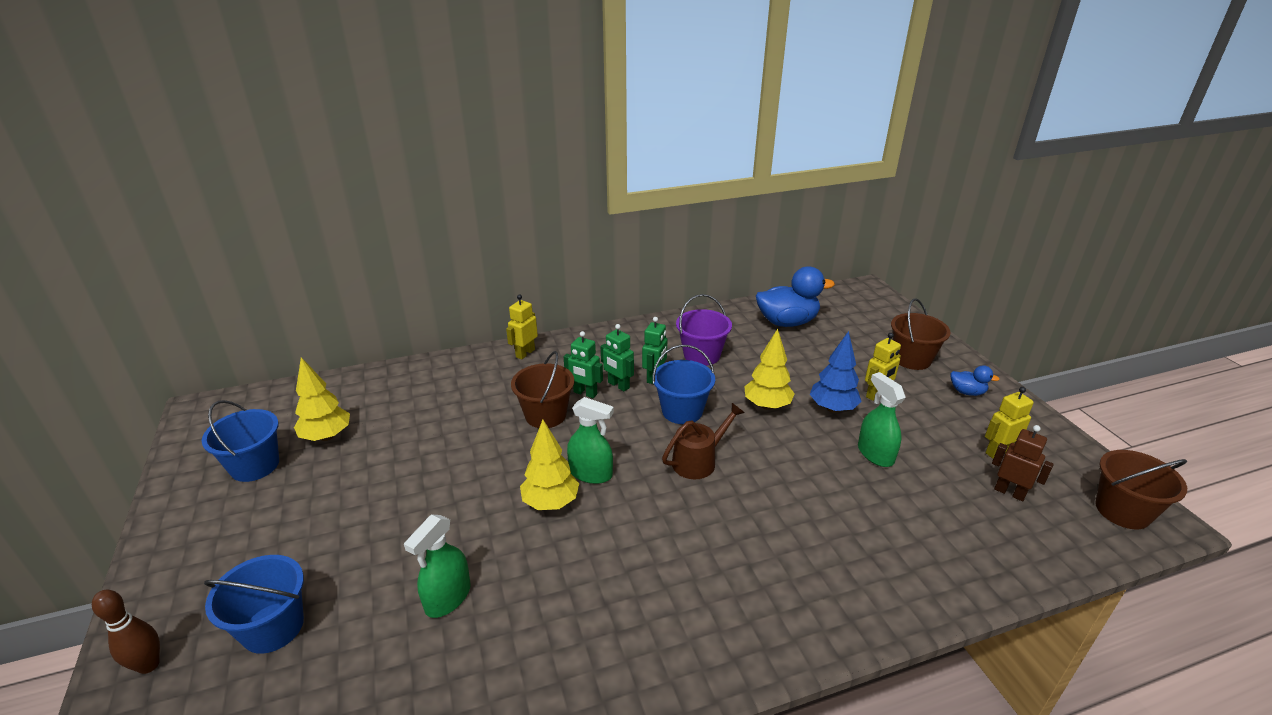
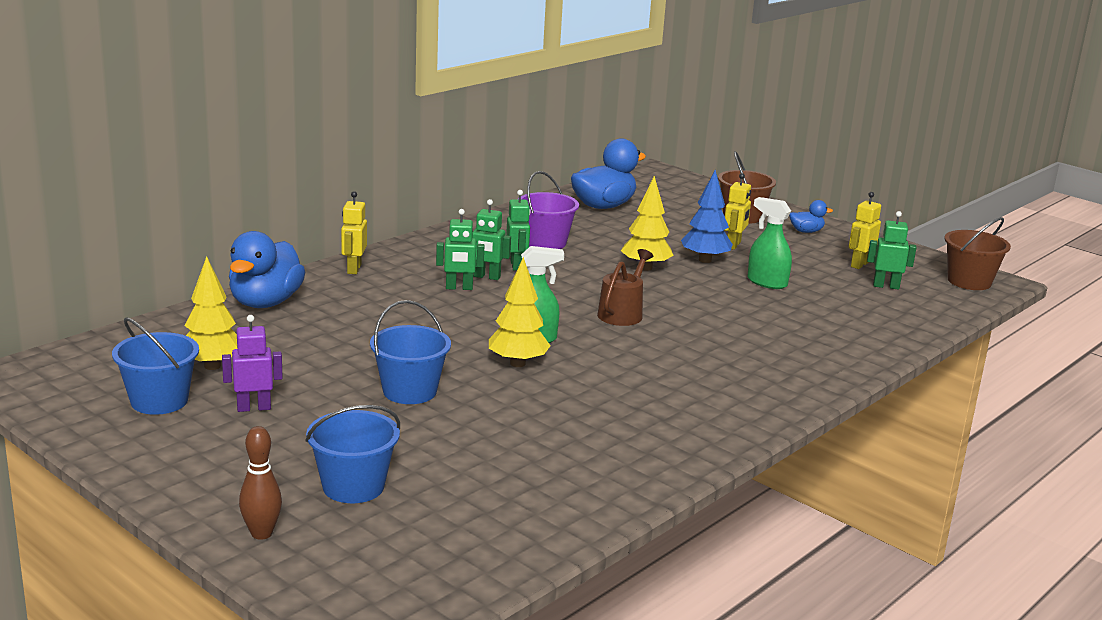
camera: 30 degrees left, 10 degrees down
green spray bottle [404,514,471,618] -> none
brown bucket [511,351,574,428] -> none
blue bucket [652,345,715,424] -> blue bucket moved to [370,300,451,404]
brown robot [992,425,1054,501] -> green robot [867,211,917,290]
none -> purple robot [222,315,283,412]
none -> blue duck [229,231,305,308]

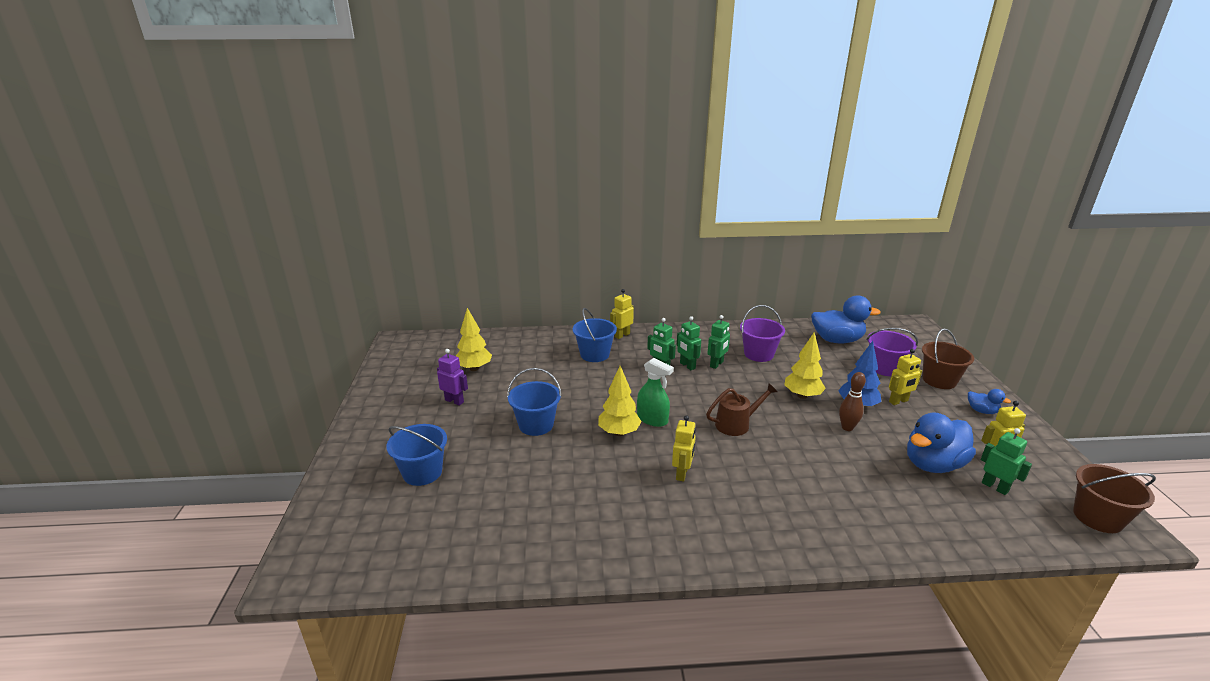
camera: 45 degrees right, 5 degrees up
blue bucket [112,318,199,415] -> blue bucket moved to [573,308,617,362]
blue duck [229,231,305,308] -> blue duck moved to [907,412,976,473]
brown bowling pin [239,426,282,540] -> brown bowling pin moved to [839,372,866,431]
green spray bottle [747,197,792,289] -> none
none -> yellow robot [672,415,696,481]
none -> purple bucket [866,328,918,376]

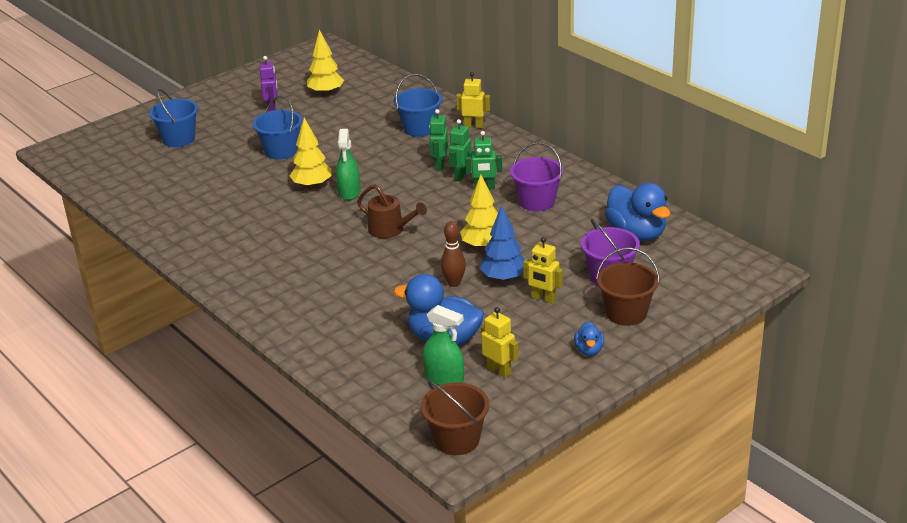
camera: 55 degrees right, 5 degrees up
yellow robot [672,415,696,481] -> none
green robot [981,428,1032,495] -> green spray bottle [422,305,464,385]

